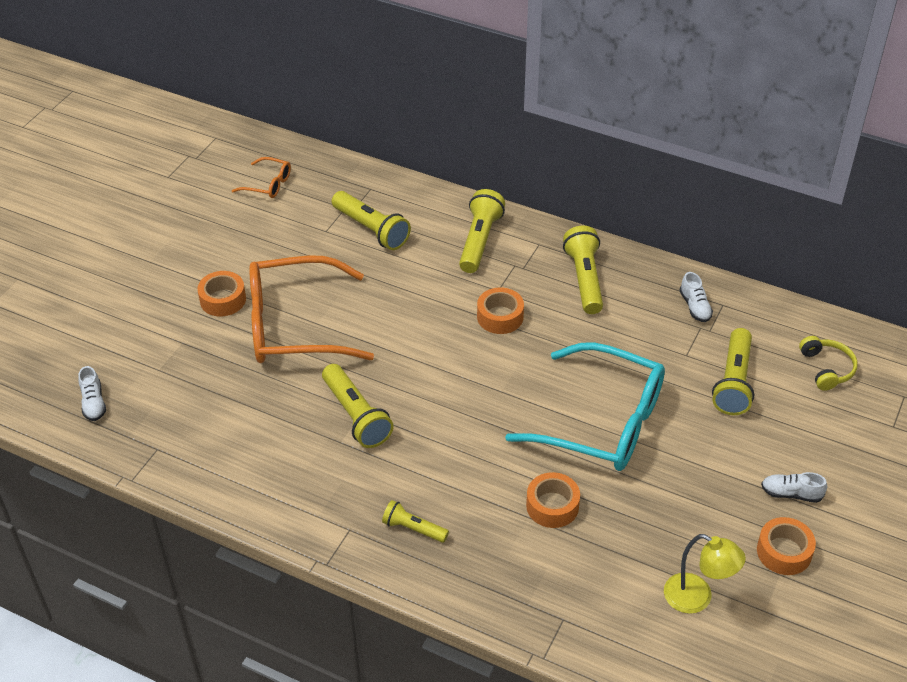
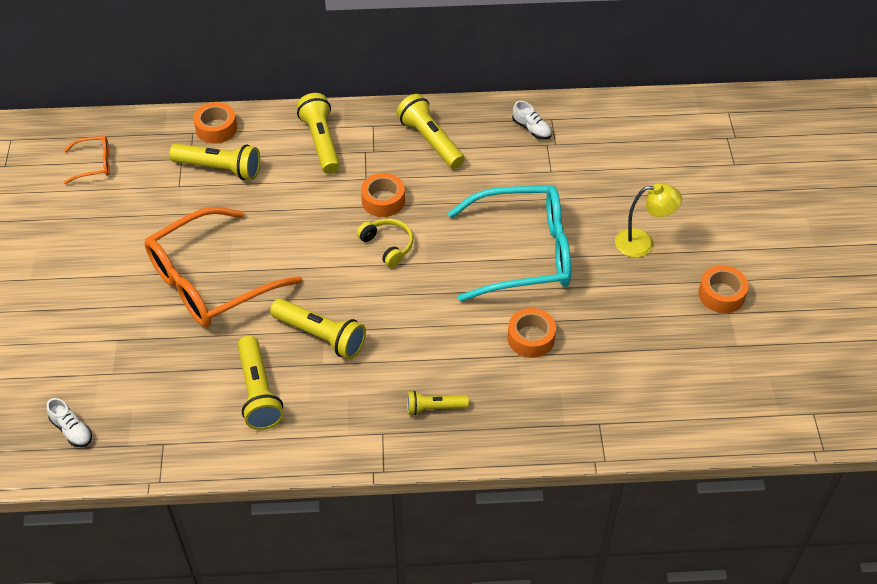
camera: 30 degrees left, 5 degrees up
orange tape [197,271,246,316] -> orange tape moved to [193,102,237,144]
yellow lamp [664,534,746,614] -> yellow lamp moved to [615,184,682,258]
yellow flashlight [712,328,754,415] -> yellow flashlight moved to [238,336,284,430]
white shoe [761,472,827,503] -> none
yellow headphones [799,336,858,391] -> yellow headphones moved to [357,219,413,267]

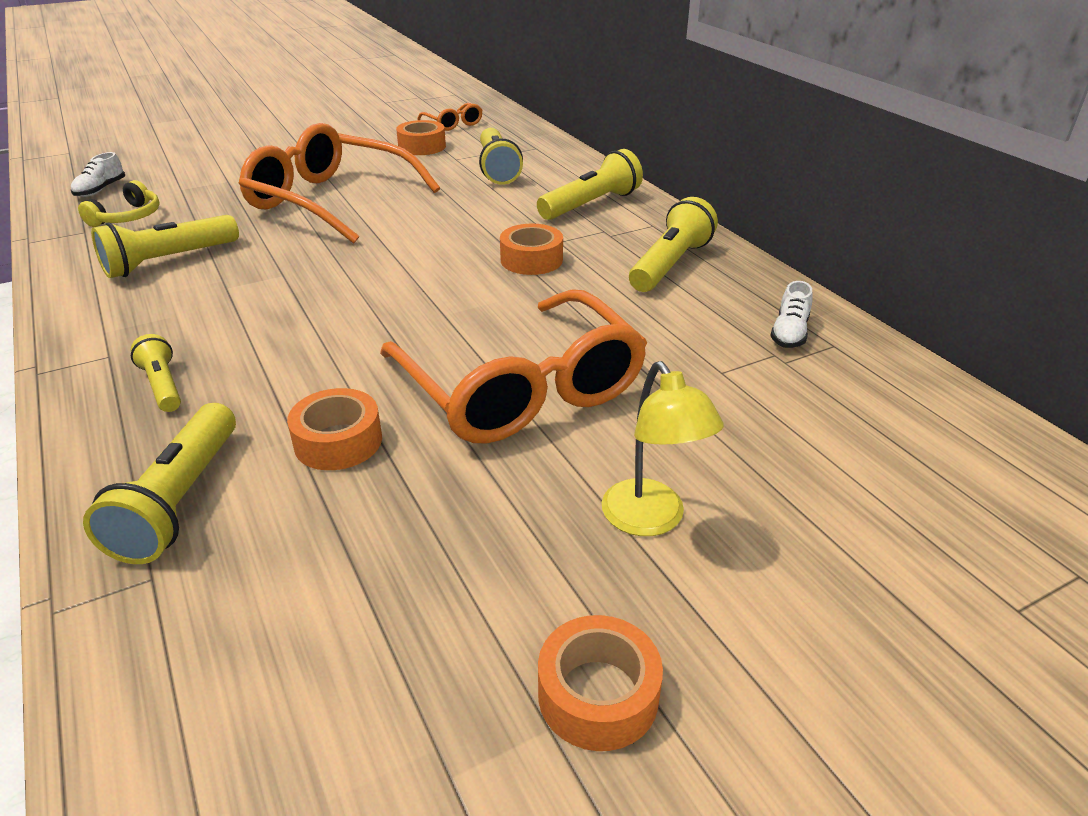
camera: 65 degrees right, 15 degrees down
orange tape [193,102,237,144] -> orange tape moved to [396,120,446,155]
yellow flashlight [270,298,366,359] -> yellow flashlight moved to [83,403,236,564]
yellow headphones [357,219,413,267] -> yellow headphones moved to [78,180,160,227]
turquoise glasses [448,186,571,302] -> orange glasses [380,289,647,443]

